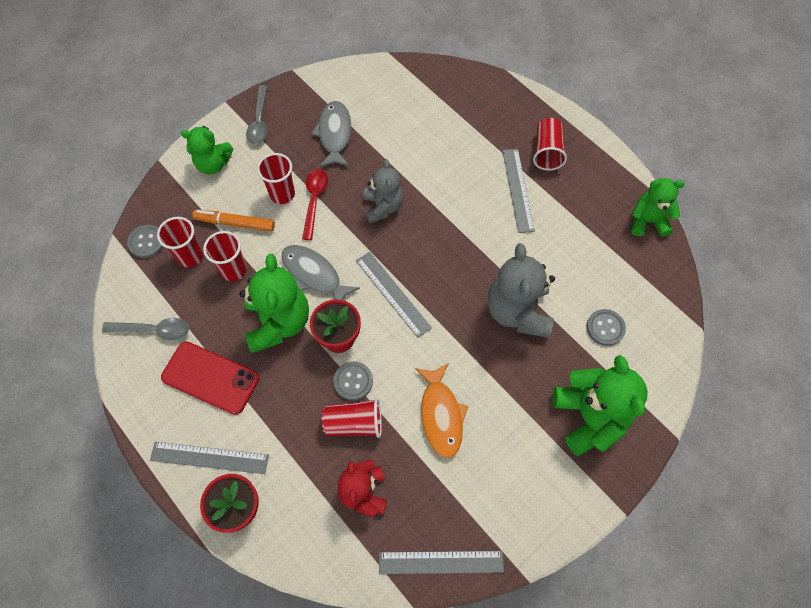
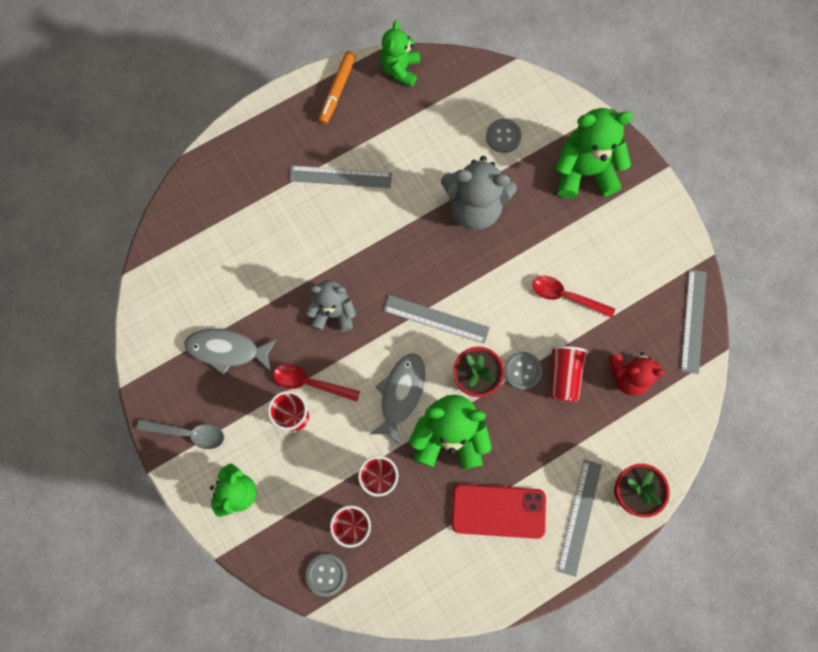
camera: 80 degrees left, 10 degrees up
grey spoon [102,318,189,340] -> none
red phone [161,341,260,415] -> red phone turned 60 degrees clockwise [451,484,546,539]
orange marker [192,210,275,231] -> orange marker moved to [319,51,356,124]
grey fish [282,245,360,300] -> grey fish turned 150 degrees clockwise [370,353,426,446]
grey ruler [356,252,432,338] -> grey ruler turned 45 degrees clockwise [383,295,490,344]
orange fish [415,363,468,458] -> red spoon [532,276,615,318]
red cup [533,118,567,171] -> none

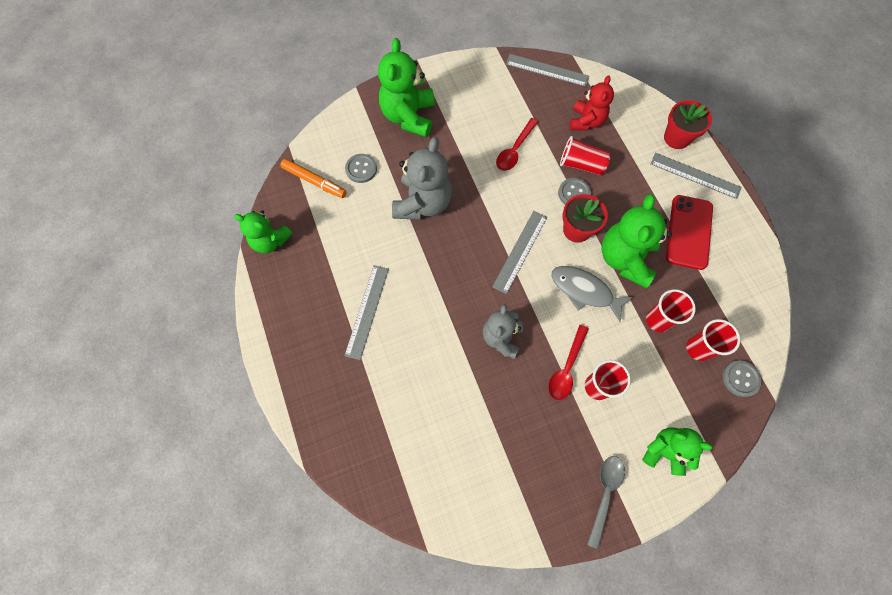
camera: 80 degrees left, 5 degrees down
grey fish [184,329,277,375] -> none
orange marker [319,51,356,124] -> orange marker moved to [280,159,347,198]

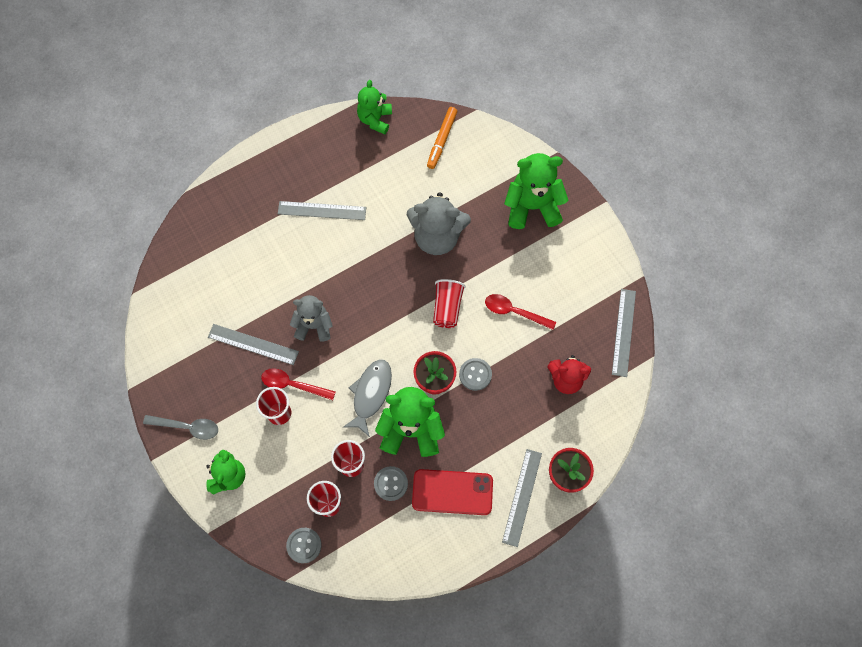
camera: 80 degrees right, 0 degrees up
grey button [345,154,377,183] -> grey button moved to [374,466,408,501]
grey ruler [492,211,547,294] -> grey ruler moved to [208,324,299,365]
red cup [560,136,611,175] -> red cup moved to [433,279,466,328]

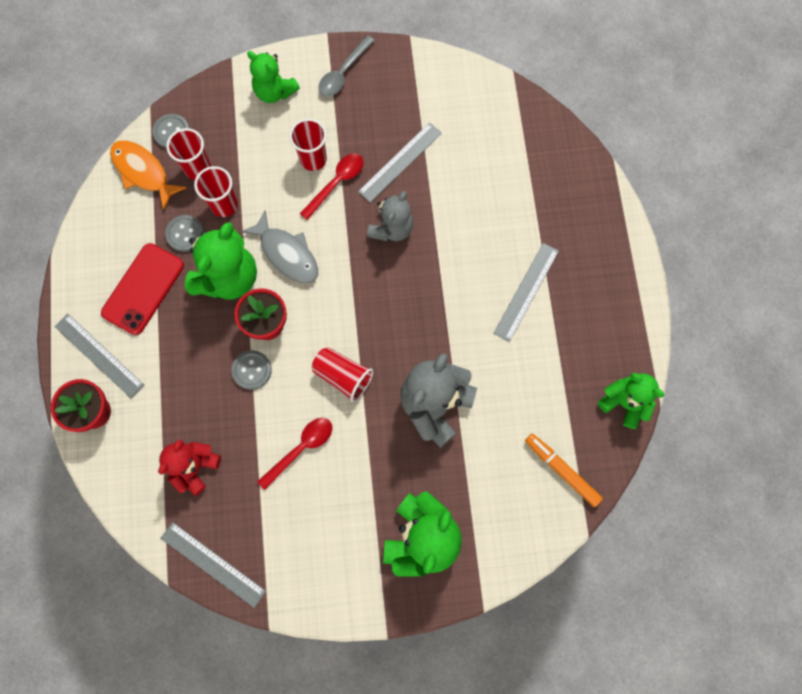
camera: 115 degrees right, 5 degrees up
none -> orange fish [110,140,187,210]

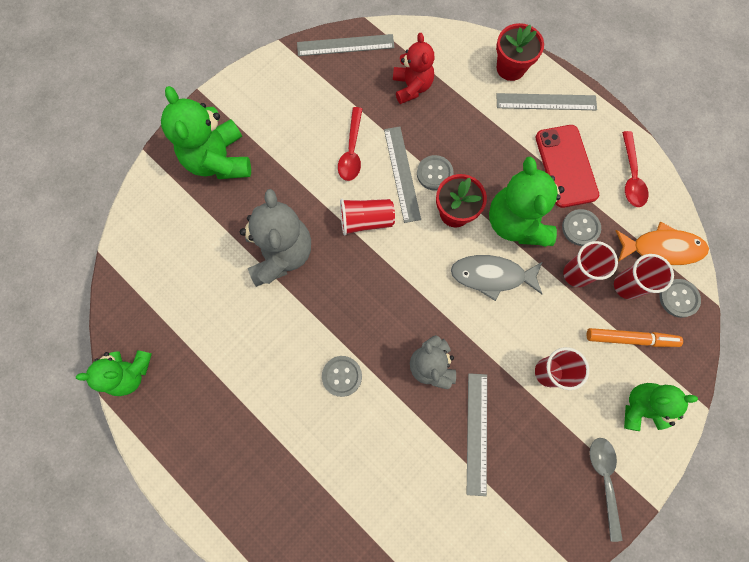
camera: 140 degrees right, 0 degrees up
red spoon [300,153,364,220] -> red spoon moved to [622,131,648,207]
grey ruler [494,243,559,342] -> grey ruler moved to [384,127,421,223]
orange marker [525,434,603,507] -> orange marker moved to [586,328,683,347]
none -> grey button [322,356,362,397]

